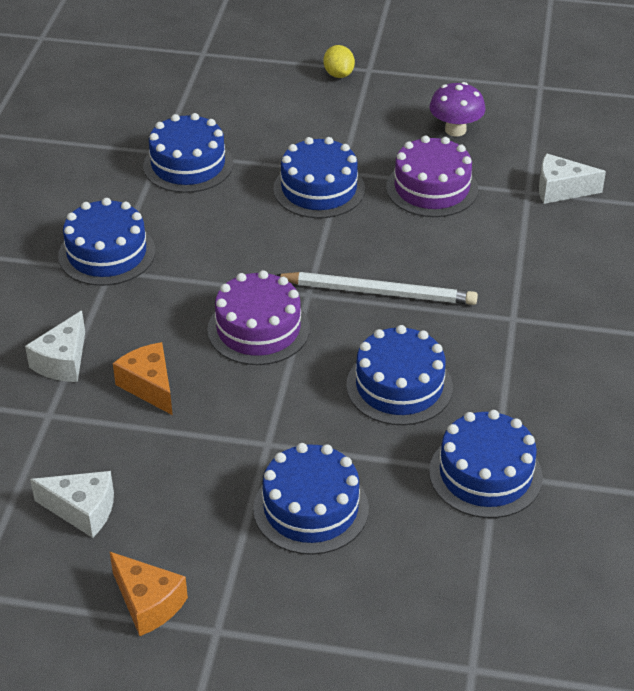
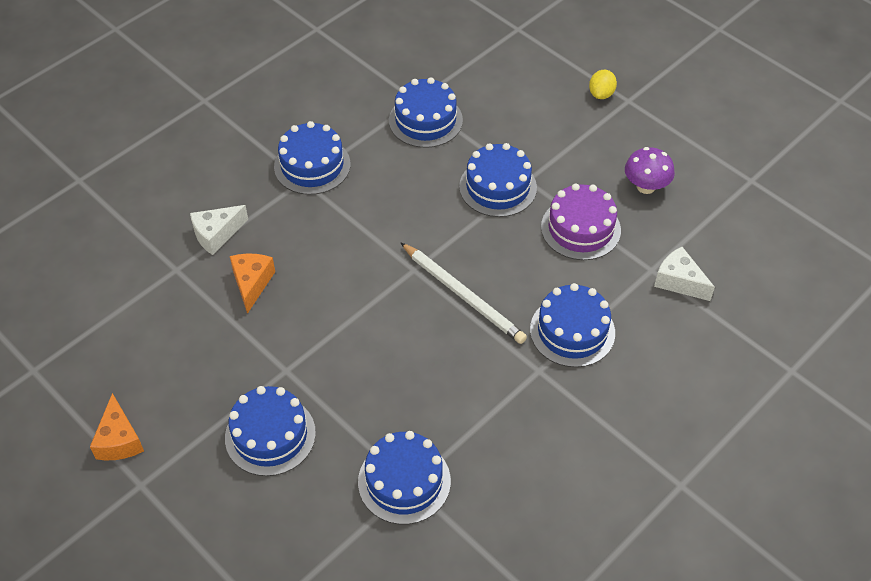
camera: 35 degrees right, 10 degrees up
white cheese [30,471,114,538] -> none
purple cake [207,270,310,365] -> none
blue cake [346,325,453,425] -> blue cake moved to [530,283,615,367]

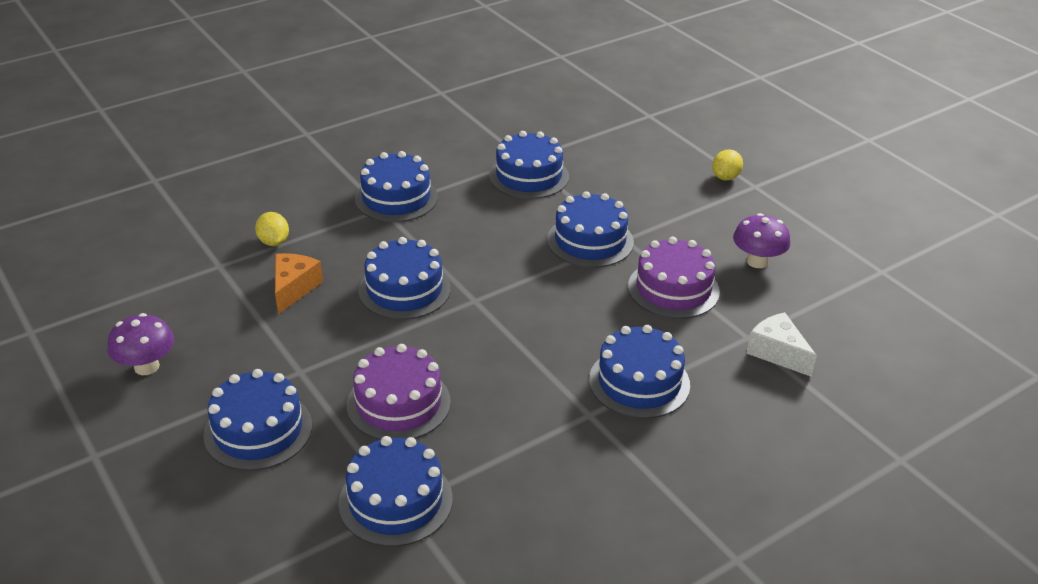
camera: 10 degrees right, 15 degrees down
orange cheese [90,393,144,460] -> none
white cheese [190,205,248,255] -> yellow lemon [255,212,289,246]
white pencil [400,242,527,344] -> none
none -> purple mushroom [107,313,174,375]
none -> purple cake [347,344,451,440]
none -> blue cake [358,237,451,320]

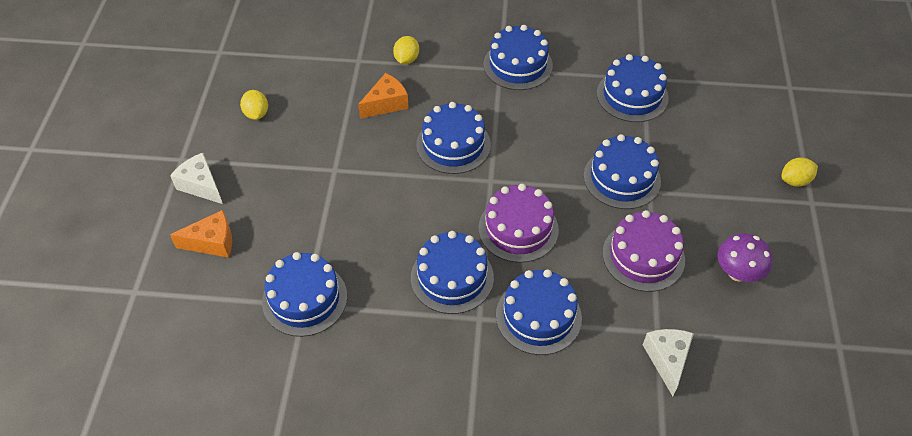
camera: 40 degrees right, 15 degrees up
purple mushroom [107,313,174,375] -> yellow lemon [240,90,268,120]
blue cake [203,369,312,471] -> blue cake moved to [411,231,494,314]
purple cake [347,344,451,440] -> purple cake moved to [479,184,559,263]
none -> white cheese [170,153,223,204]
none -> orange cheese [170,210,232,258]

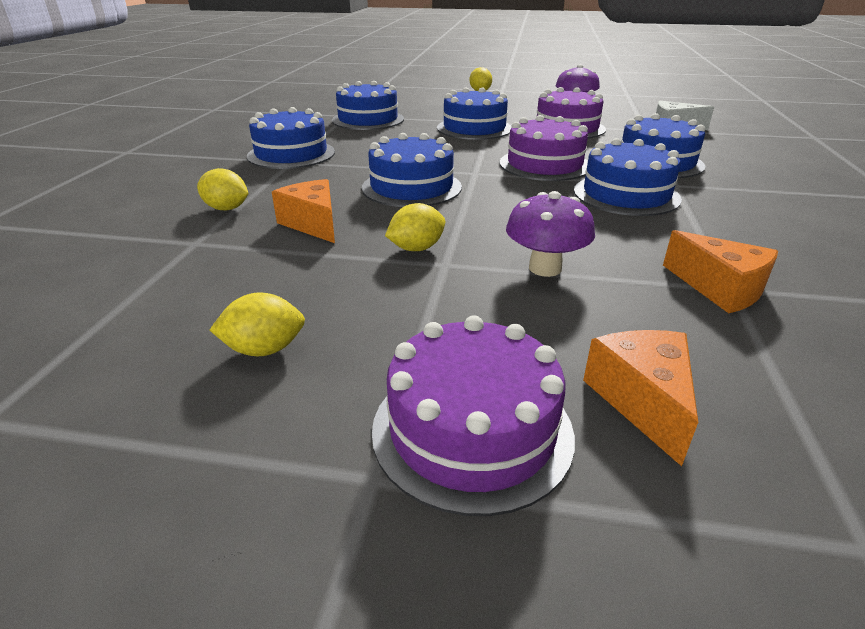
camera: 85 degrees left, 20 degrees down
white cheese [170,153,223,204] -> purple cake [372,315,575,516]
blue cake [262,252,347,337] -> orange cheese [663,230,778,313]
none -> yellow lemon [385,203,445,251]
none -> purple mushroom [506,191,595,277]

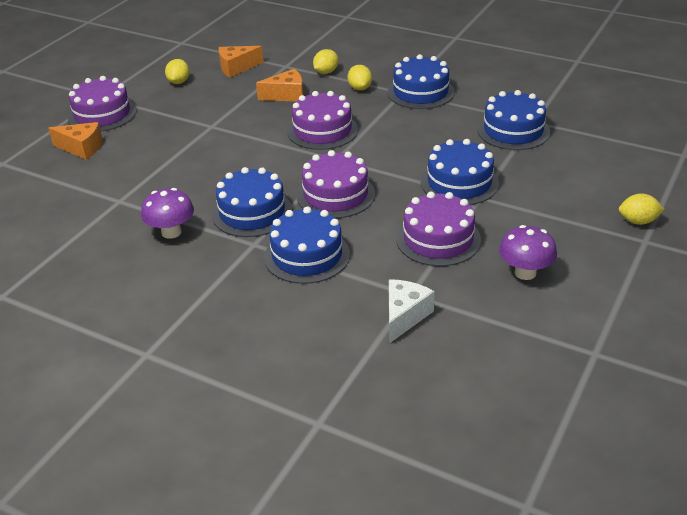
camera: 110 degrees right, 5 degrees up
blue cake [362,133,462,207] -> purple cake [287,91,358,150]
yellow lemon [385,203,445,251] -> yellow lemon moved to [348,65,372,90]
purple mushroom [506,191,595,277] -> purple mushroom moved to [141,188,194,239]
orange cheese [663,230,778,313] -> orange cheese moved to [219,46,263,77]

